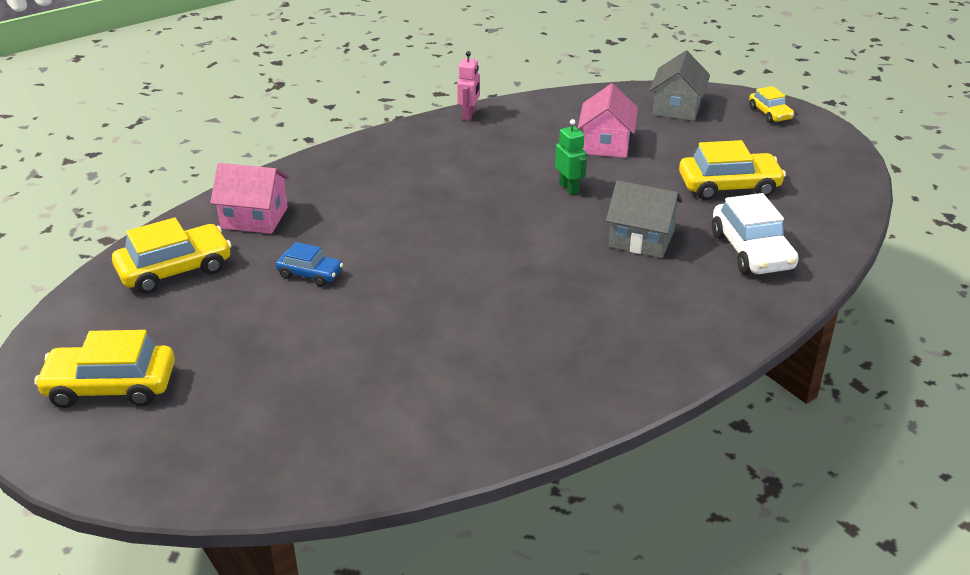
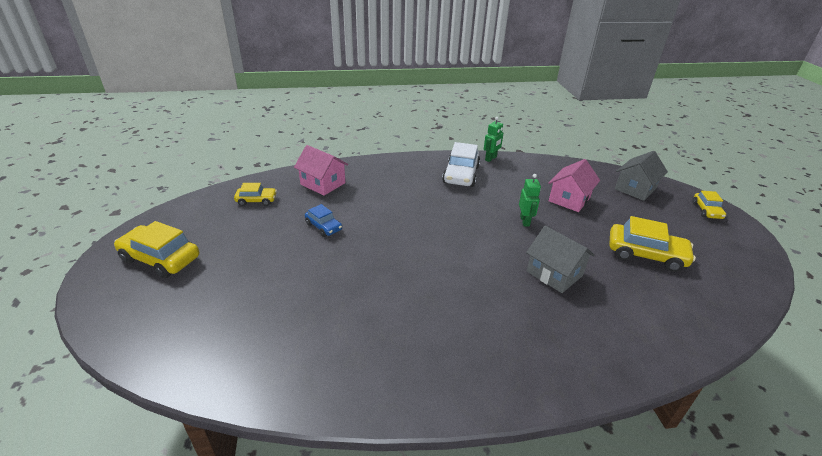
camera: 25 degrees right, 0 degrees up
yellow car [112,218,232,294] -> yellow car [234,183,277,206], size x0.58
pink robot [457,51,480,121] -> green robot [484,117,503,162]
white car [712,193,799,275] -> white car moved to [442,142,480,187]

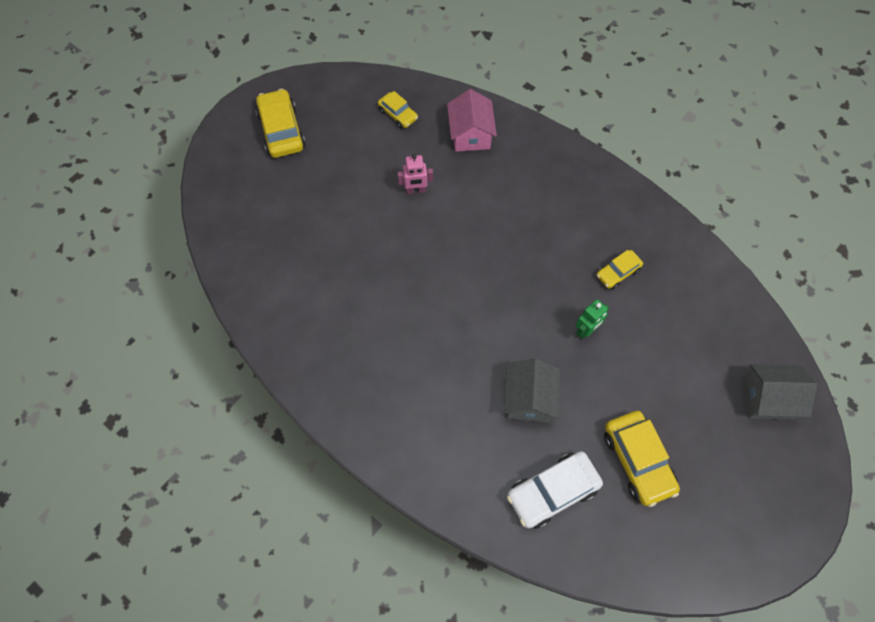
camera: 50 degrees right, 30 degrees up
blue car [305,204,342,237] -> pink robot [397,154,433,194]
white car [442,142,480,187] -> white car moved to [507,451,603,529]
green robot [484,117,503,162] -> none
pink house [549,159,600,212] -> none
yellow car [692,191,726,219] -> yellow car moved to [597,250,643,289]

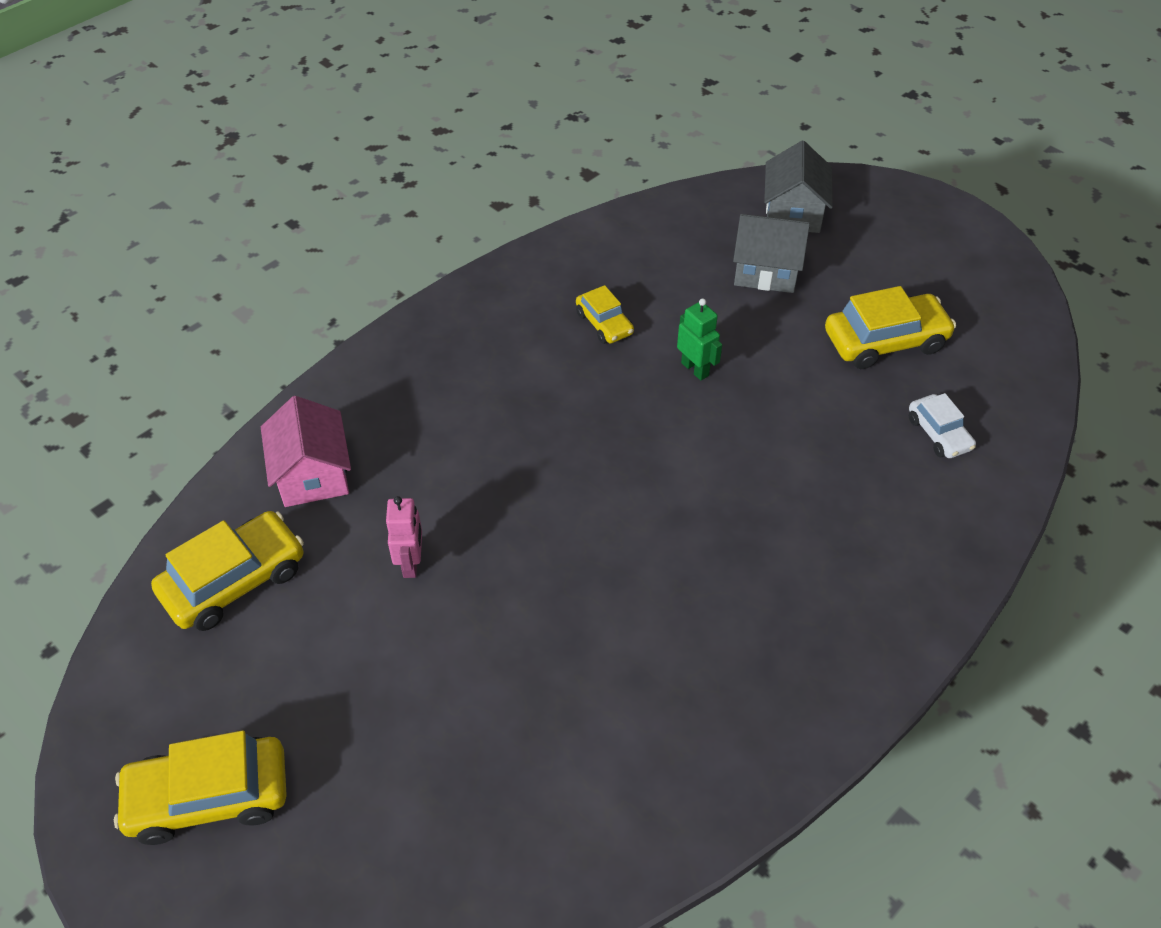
camera: 85 degrees left, 15 degrees down
yellow car [378,91,418,129] -> yellow car [151,511,304,631], size x1.73
pink house [447,89,497,152] -> pink house turned 75 degrees clockwise [261,396,351,507]
grey house [504,358,560,422] -> grey house moved to [733,214,810,293]
white car [507,451,603,529] -> white car [909,393,976,458], size x0.58

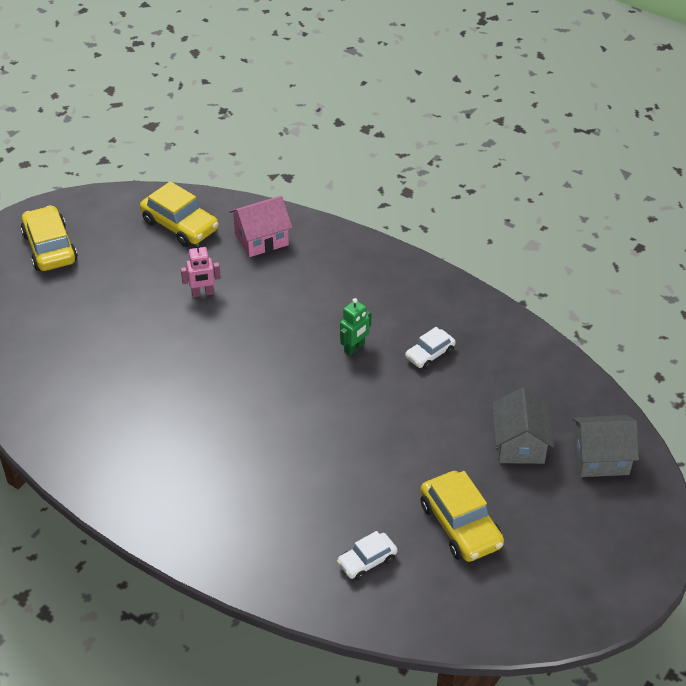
camera: 80 degrees right, 5 degrees down
yellow car [576,285,634,344] -> white car [405,327,456,369]
green robot [677,298,722,380] -> green robot moved to [340,298,371,356]

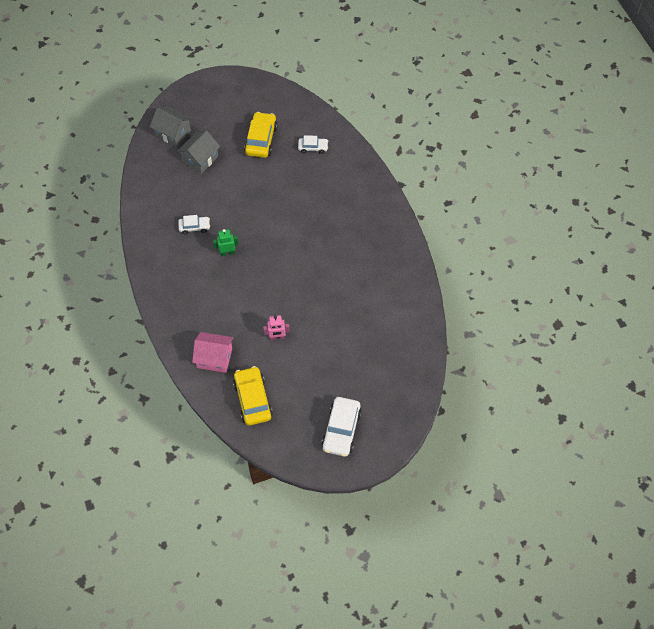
camera: 145 degrees left, 15 degrees up
yellow car [21,205,78,271] -> white car [321,397,362,457]
pink robot [181,243,221,297] -> pink robot turned 150 degrees clockwise [263,315,290,340]

